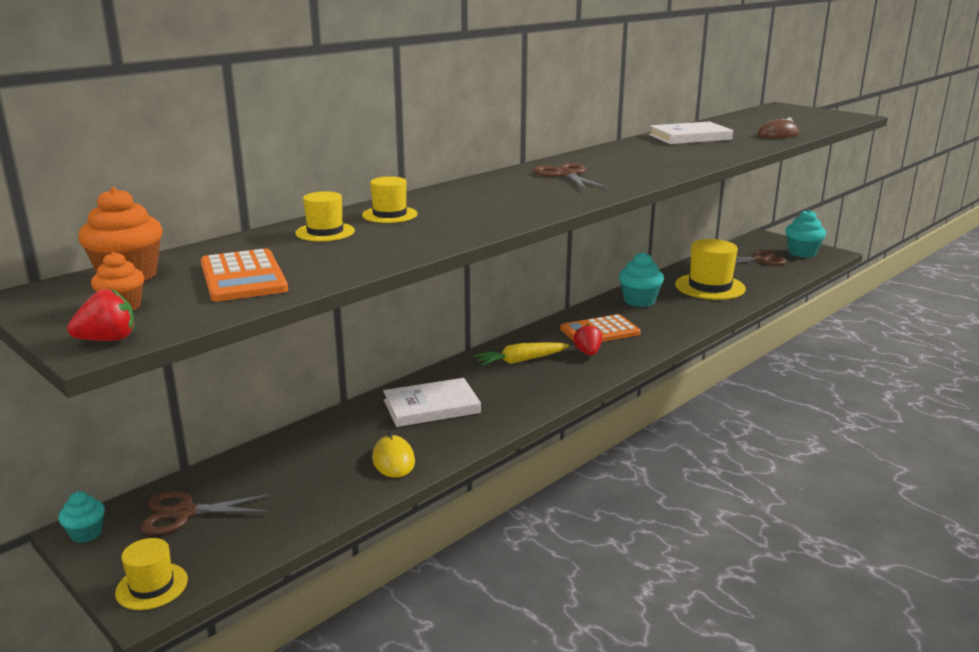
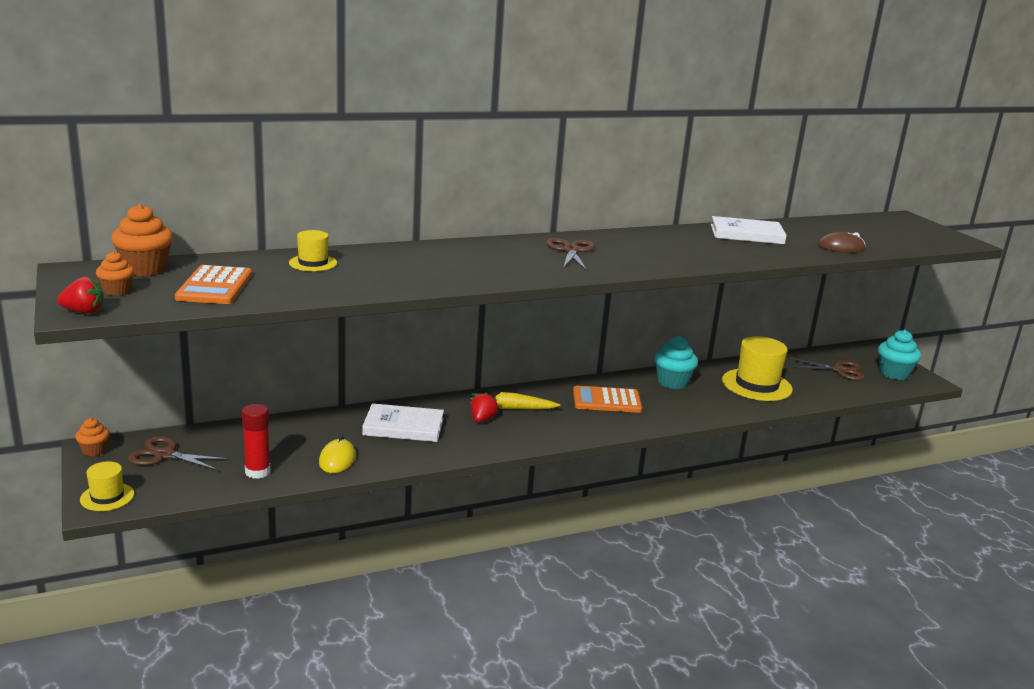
camera: 20 degrees right, 0 degrees up
turquoise cupcake [58,491,105,543] -> orange cupcake [75,418,110,456]
yellow hat [362,176,417,223] -> none
red strawberry [573,324,602,356] -> red strawberry moved to [471,393,498,423]
none -> red glue stick [242,404,271,479]

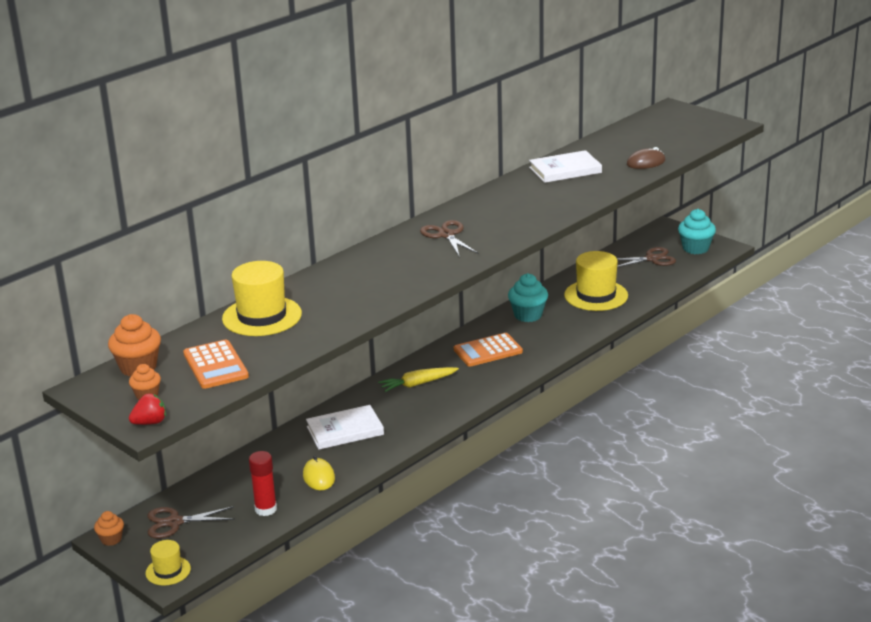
camera: 20 degrees left, 5 degrees up
yellow hat [289,230,337,271] -> yellow hat [222,261,302,336], size x1.86
red strawberry [471,393,498,423] -> none

